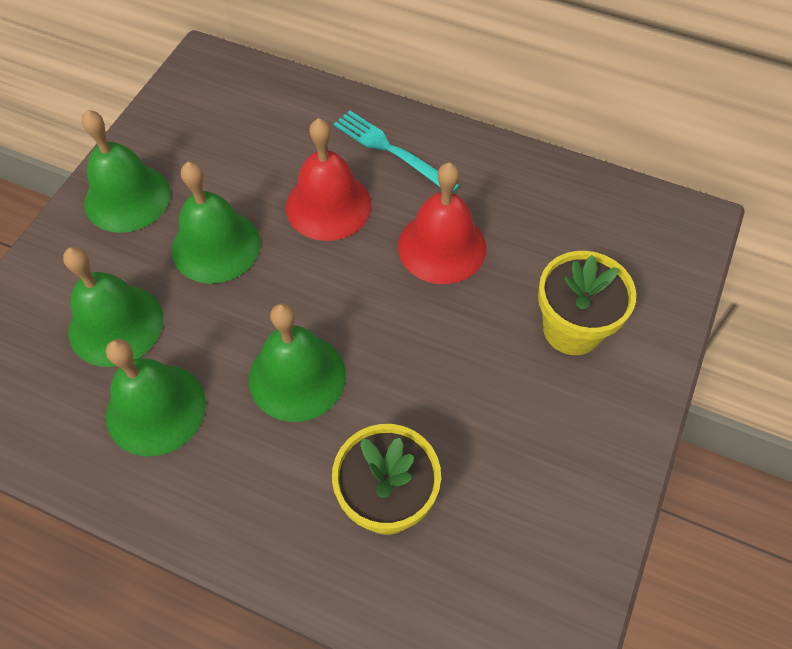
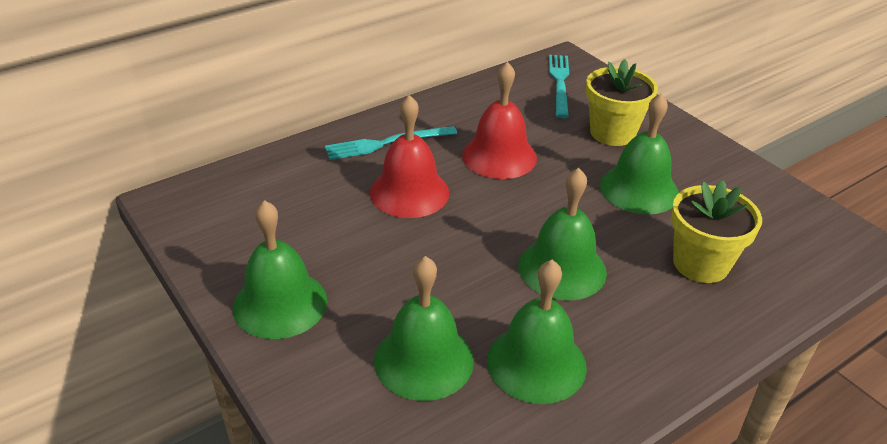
camera: 60 degrees left, 20 degrees down
green bell [172,162,260,284] -> green bell moved to [600,93,679,215]
none -> turquoise fork [549,55,569,118]

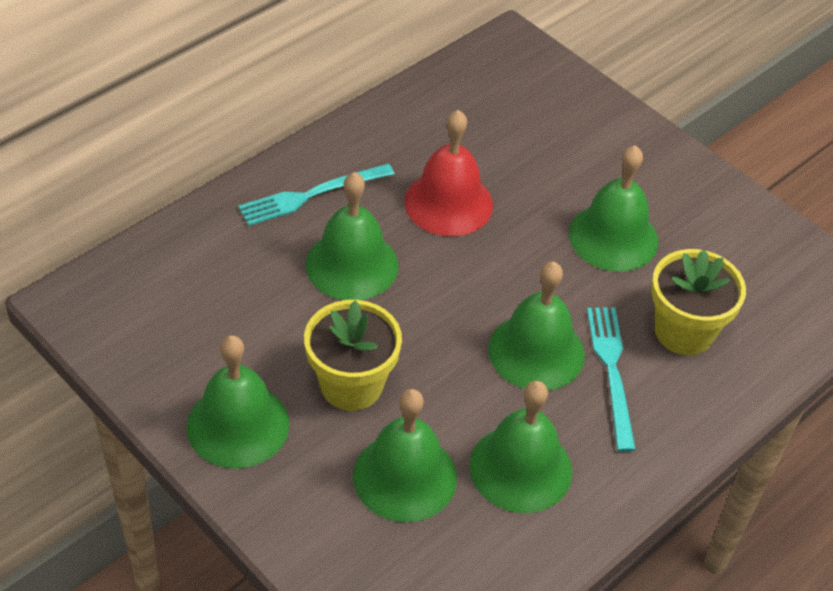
camera: 10 degrees left, 10 degrees up
red bell [370,95,449,218] -> green bell [306,172,399,300]
turquoise fork [549,55,569,118] -> turquoise fork moved to [587,307,636,452]
yellow flower pot [586,59,658,146] -> yellow flower pot moved to [304,300,402,411]

